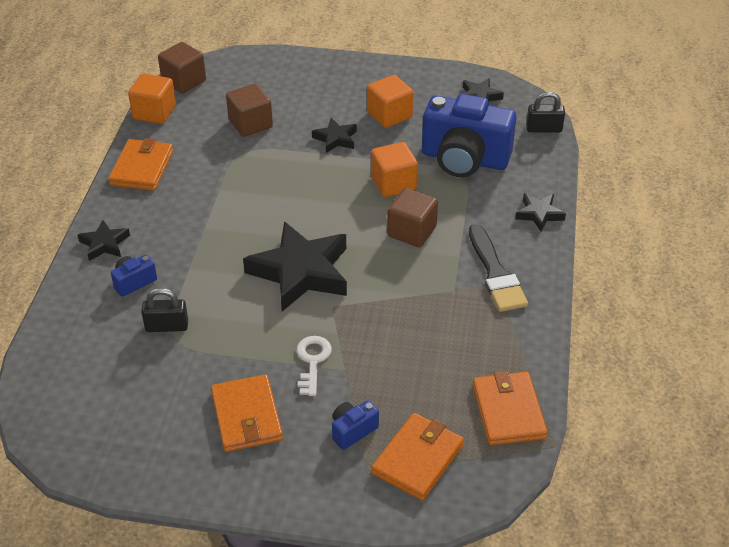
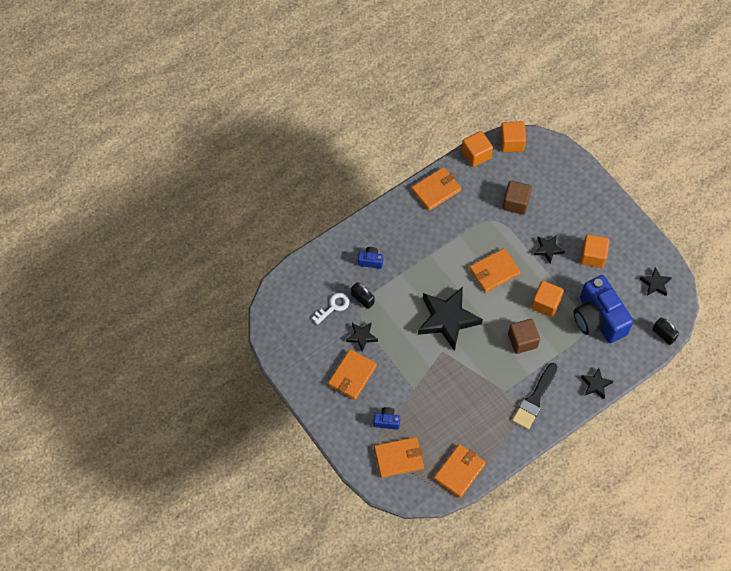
camera: 45 degrees right, 20 degrees up
black star [78,220,130,261] -> black star moved to [346,323,378,352]
brown cube [158,42,206,93] -> orange cube [500,121,526,152]
white key [296,336,332,396] -> white key moved to [312,293,350,325]
none -> orange wallet [469,248,521,293]

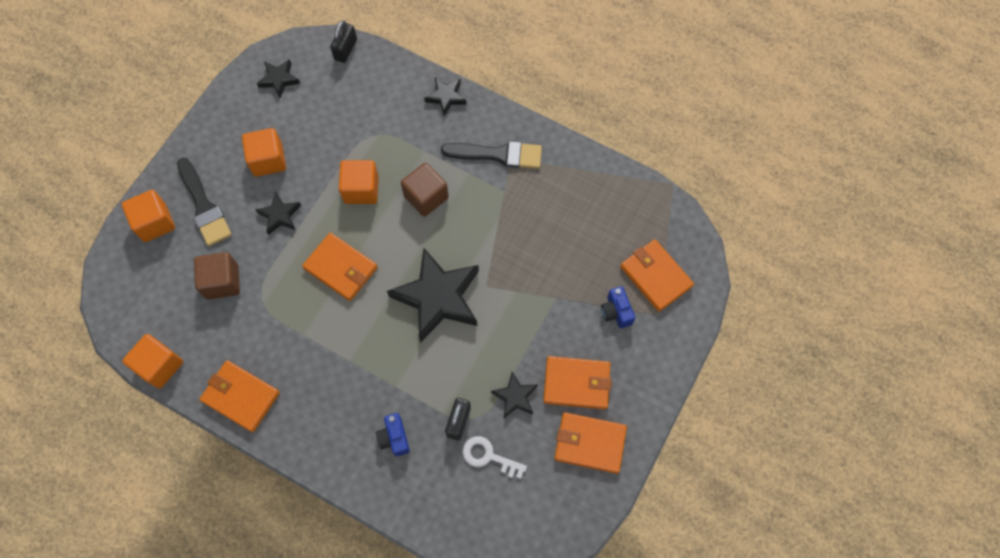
camera: 115 degrees left, 5 degrees up
orange wallet [434,444,486,498] -> orange wallet moved to [554,412,627,474]
orange cube [500,121,526,152] -> orange cube moved to [122,190,175,242]
blue camera [573,275,634,343] -> none
none -> black brush [177,158,232,246]

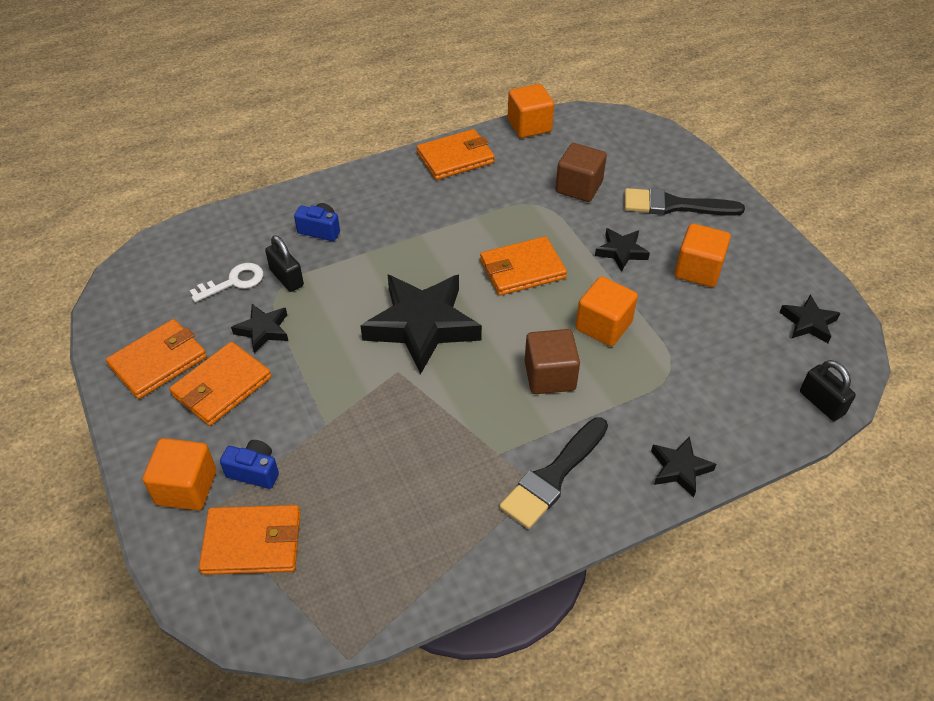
camera: 125 degrees right, 20 degrees down
orange cube [122,190,175,242] -> orange cube moved to [143,438,216,510]

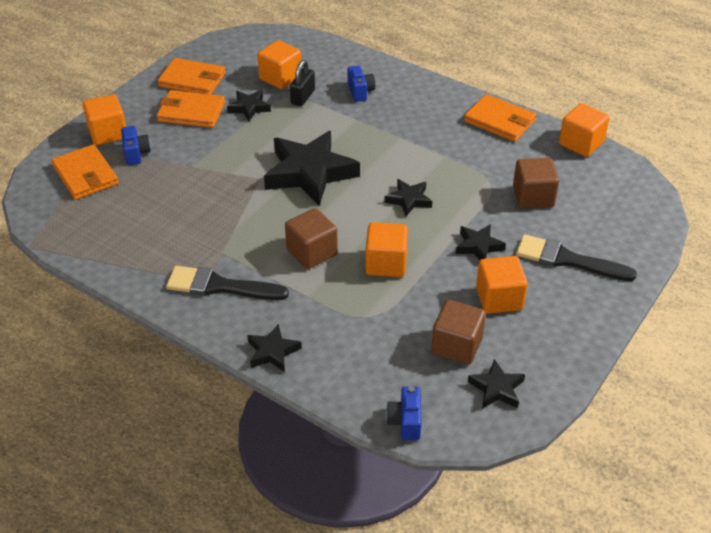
camera: 60 degrees right, 5 degrees down
white key [189,263,263,302] -> orange cube [257,40,302,89]
orange wallet [480,236,567,296] -> black star [384,179,432,216]
black brush [625,188,745,216] -> black brush turned 45 degrees counterclockwise [516,234,637,281]
black padlock [800,360,856,421] -> blue camera [386,386,421,440]
none -> brown cube [431,300,486,365]

